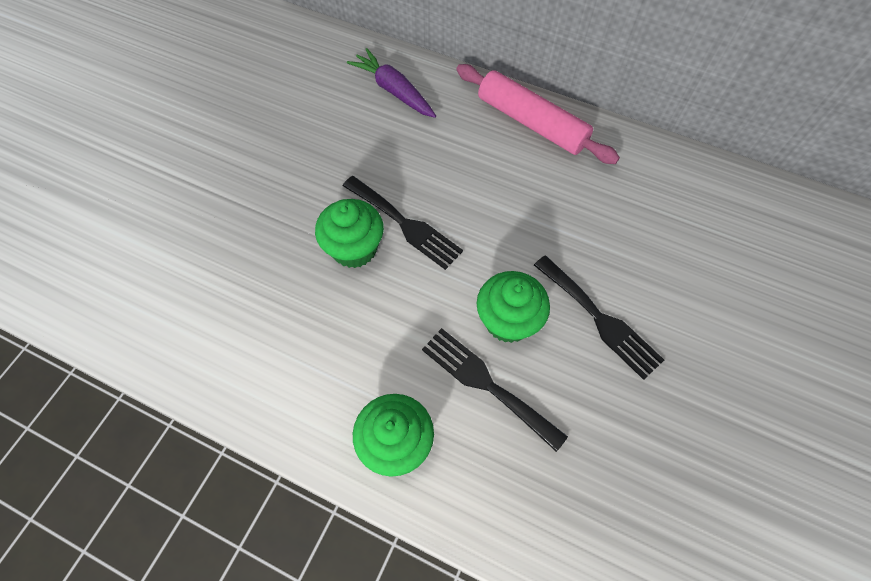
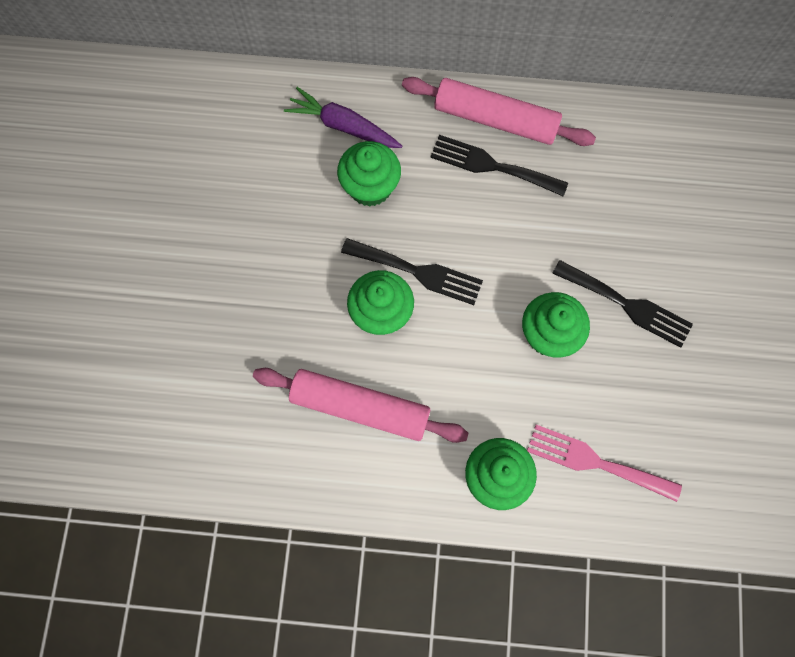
camera: 20 degrees left, 10 degrees up
black fork [422,328,568,452] -> black fork moved to [430,135,568,196]
none -> pink rolling pin [253,368,469,443]
none -> green cupcake [337,141,401,207]
none -> pink fork [527,425,682,502]

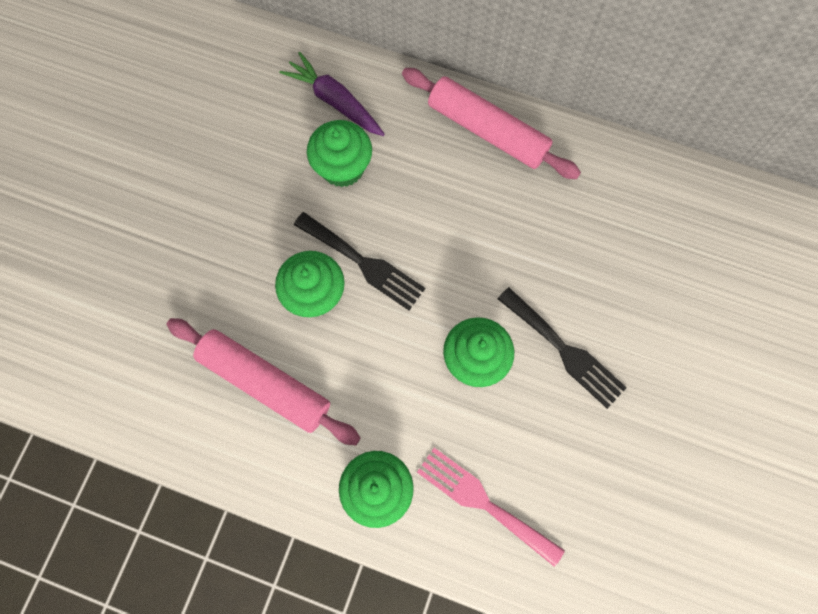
camera: 15 degrees right, 0 degrees up
black fork [430,135,568,196] -> none

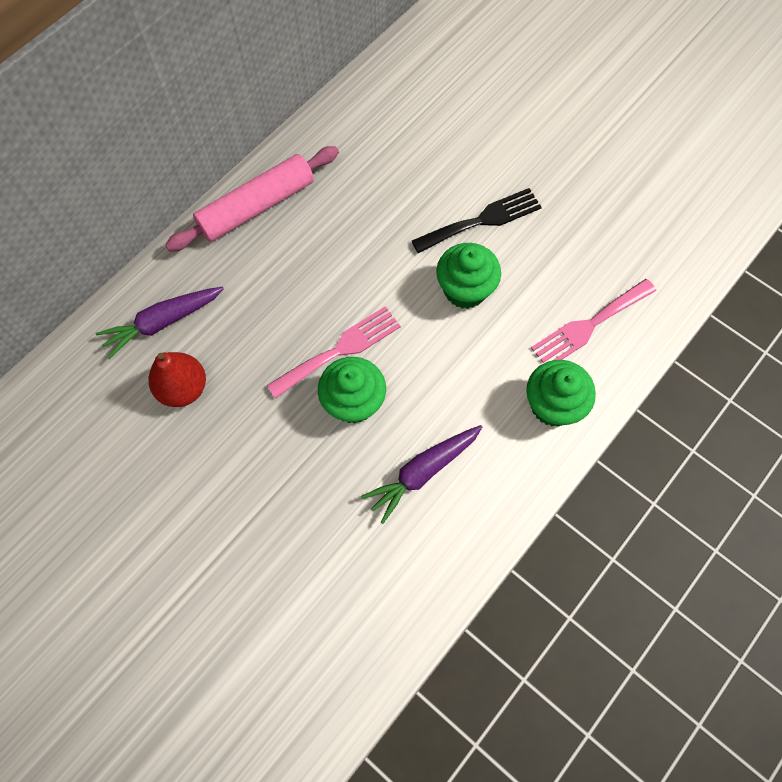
camera: 70 degrees left, 5 degrees down
pink rolling pin [167,318,361,445] -> purple carrot [361,425,482,524]
black fork [294,212,425,310] -> pink fork [267,306,401,399]
green cupcake [307,120,372,187] -> none
none -> red pear [149,352,206,407]

